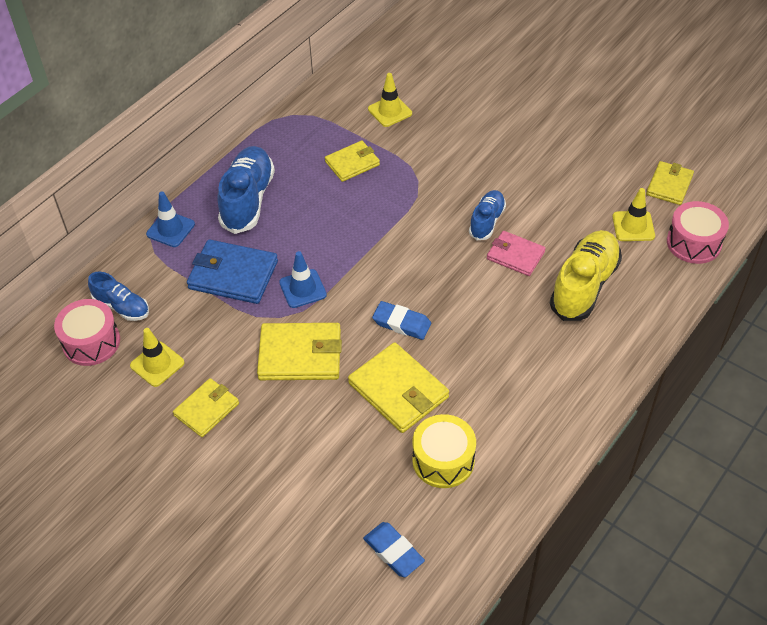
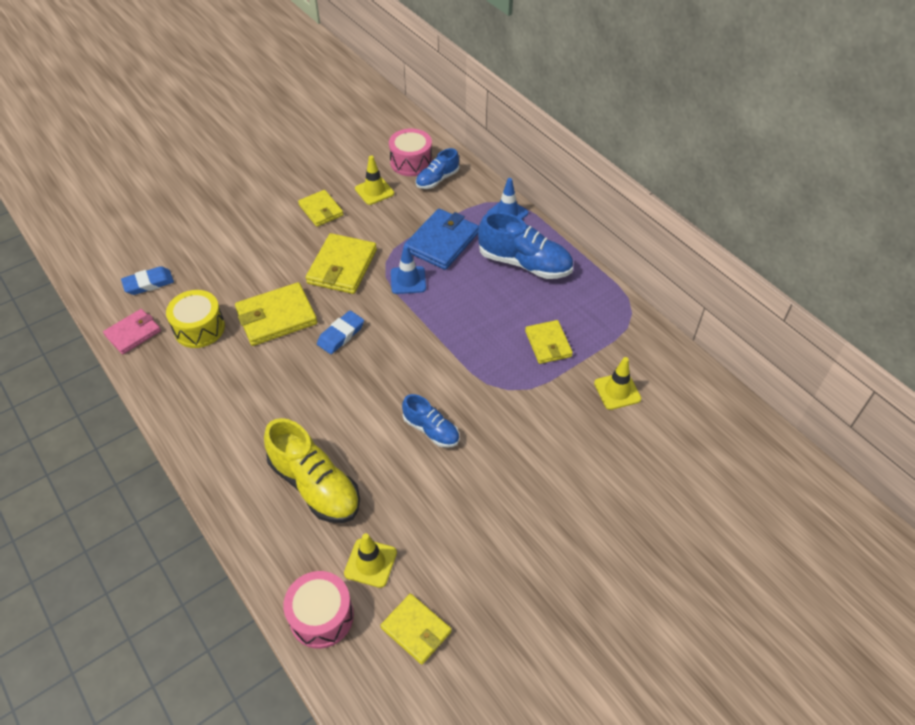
camera: 105 degrees right, 0 degrees up
pink wallet [487,231,546,276] -> pink wallet moved to [103,309,161,354]

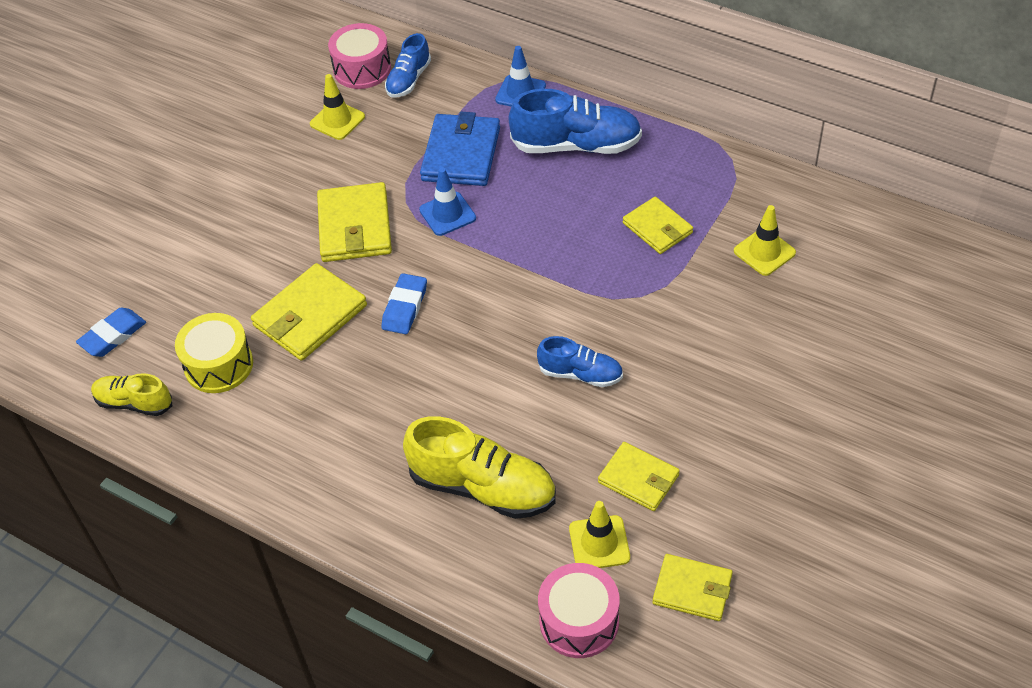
camera: 20 degrees left, 0 degrees up
pink wallet [103,309,161,354] -> yellow shoe [91,373,172,416]
yellow wallet [298,190,344,227] -> yellow wallet moved to [598,442,680,511]

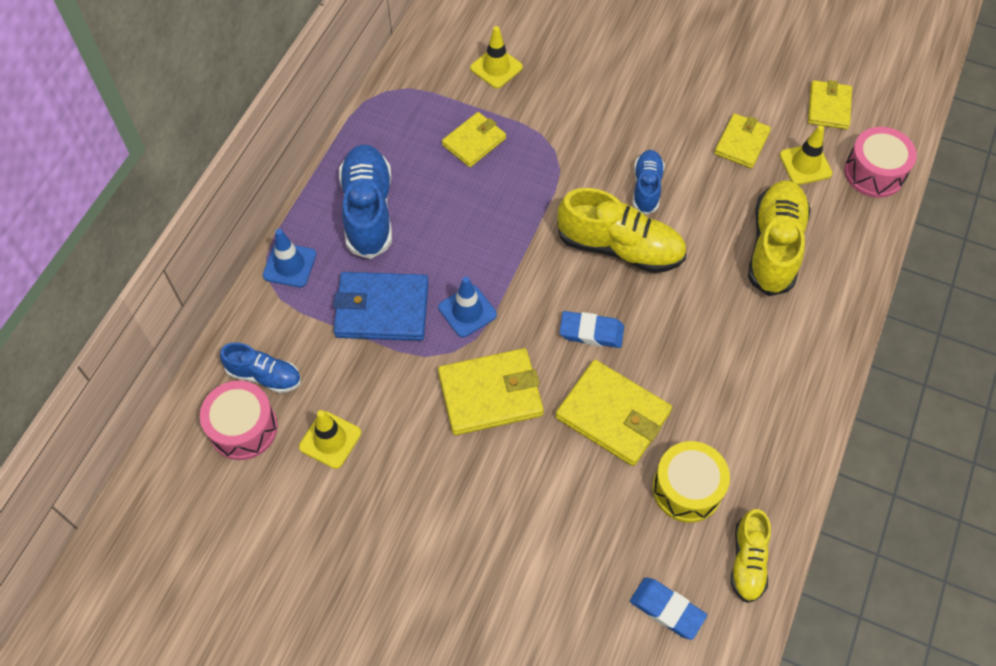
camera: 100 degrees left, 10 degrees up
none -> yellow shoe [557,188,687,273]

